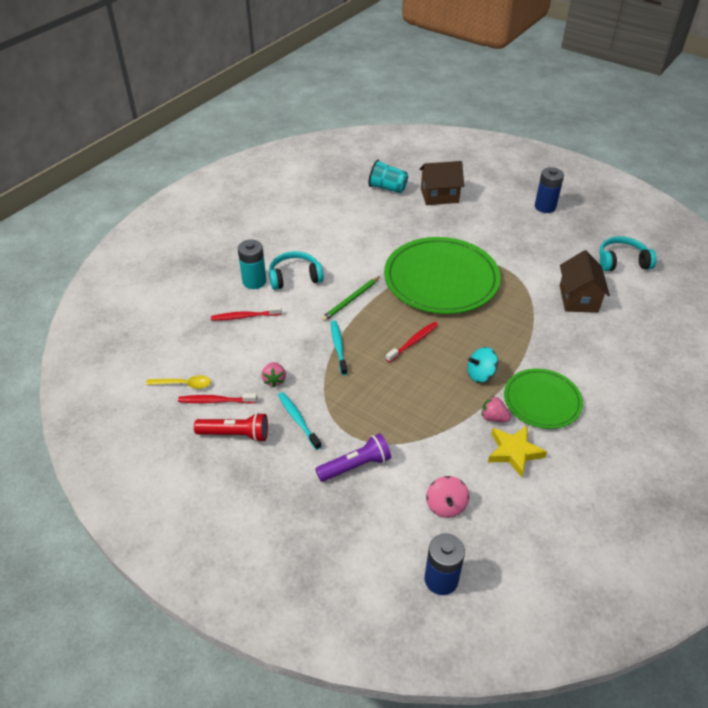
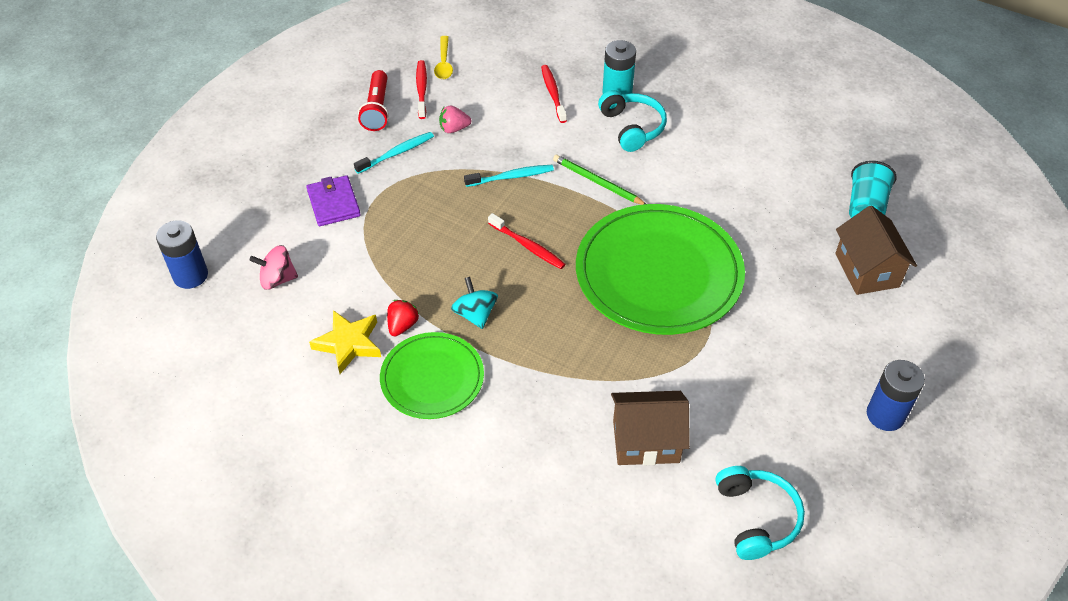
camera: 85 degrees right, 5 degrees up
purple flashlight [316,433,391,482] -> purple wallet [306,175,361,226]
pink strawberry [481,396,511,422] -> red strawberry [387,300,420,336]

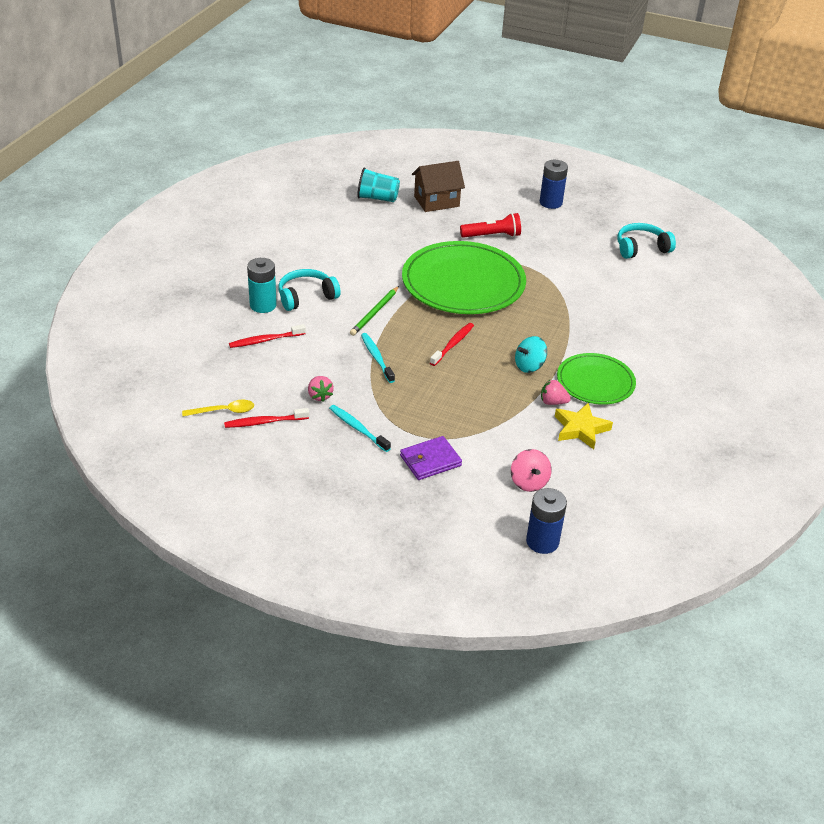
camera: 100 degrees left, 10 degrees down
red flashlight [358,70,389,131] -> red flashlight moved to [460,213,521,238]
red strawberry [387,300,420,336] -> pink strawberry [541,380,571,405]
brown house [611,391,690,465] -> none

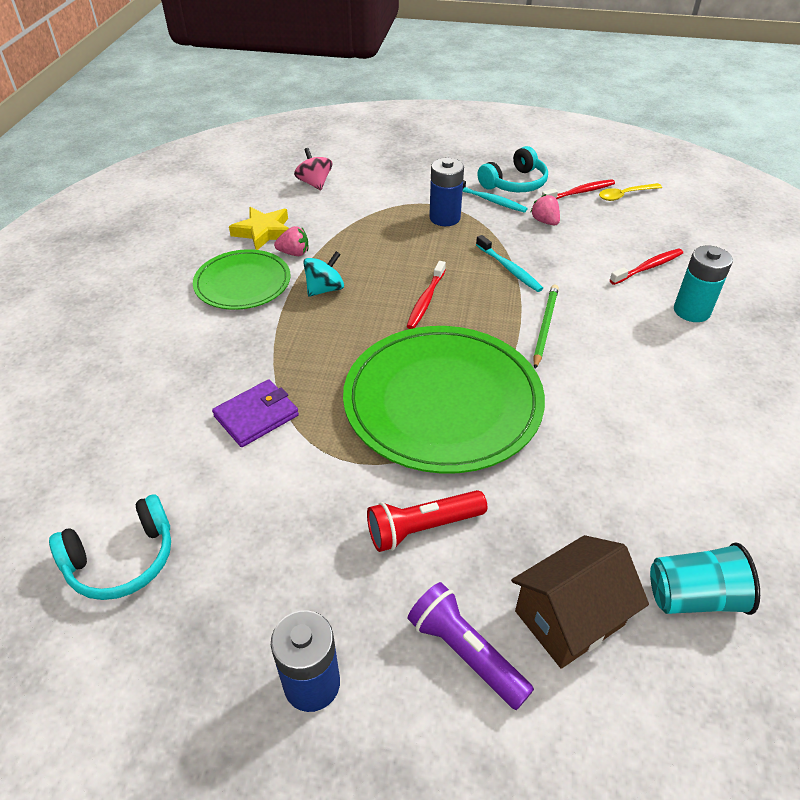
camera: 170 degrees right, 5 degrees up
turquoise headphones [278,269,341,311] -> turquoise headphones moved to [478,146,548,192]
purple wallet [400,436,462,480] -> purple wallet moved to [212,379,299,447]
blue battery [526,488,567,554] -> blue battery moved to [429,158,464,226]
none -> purple flashlight [408,582,534,710]

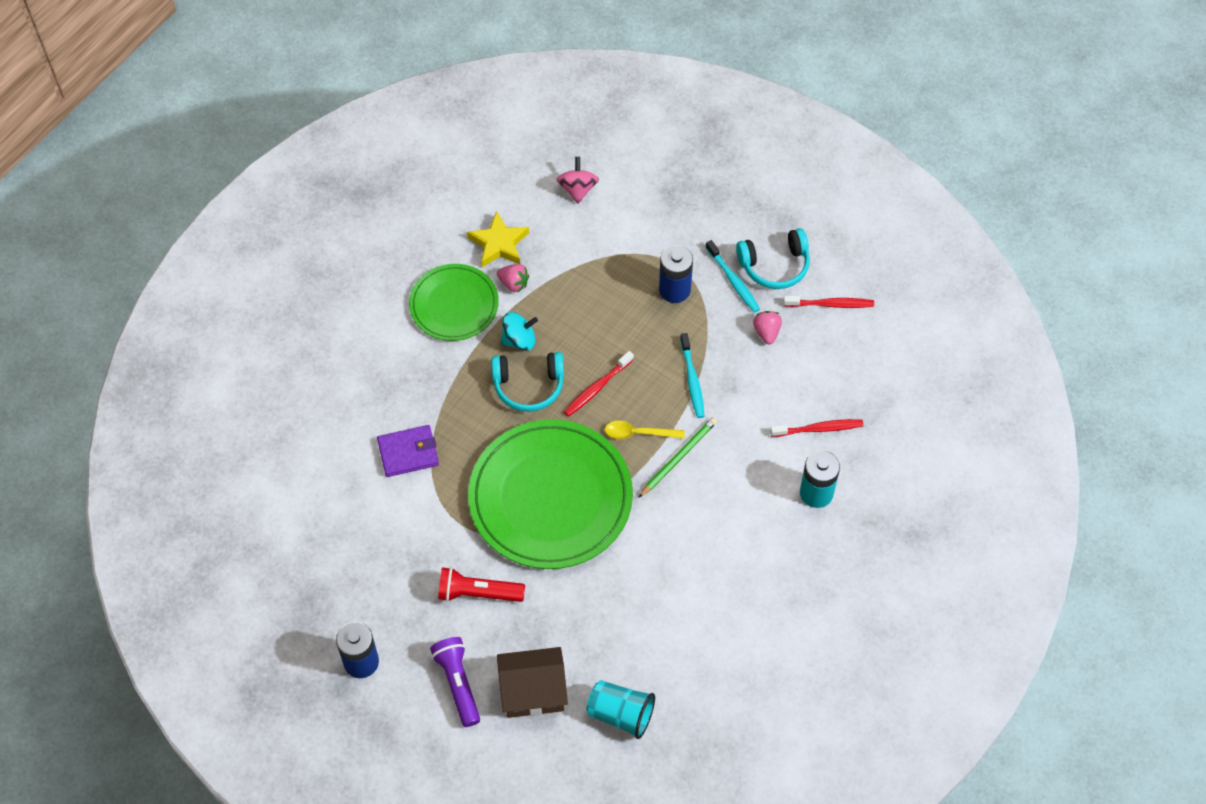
camera: 25 degrees right, 15 degrees up
turquoise headphones [49,494,171,600] -> turquoise headphones moved to [491,352,564,412]
yellow spoon [599,183,662,201] -> yellow spoon moved to [605,420,685,439]

